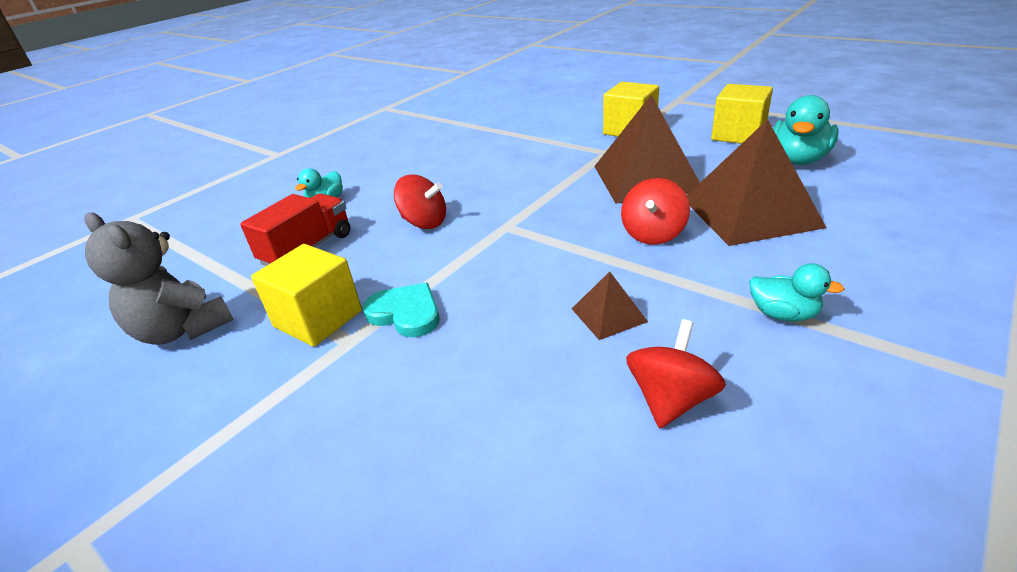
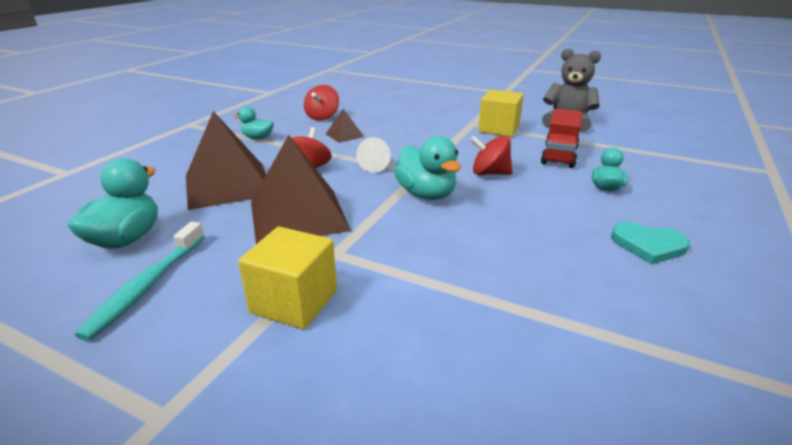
camera: 165 degrees right, 5 degrees down
turquoise heart [363,283,440,337] -> turquoise heart moved to [611,222,690,264]
yellow cube [711,84,773,144] -> turquoise toothbrush [75,222,205,341]
none -> white cone [356,137,390,173]
none -> turquoise duck [394,136,461,200]

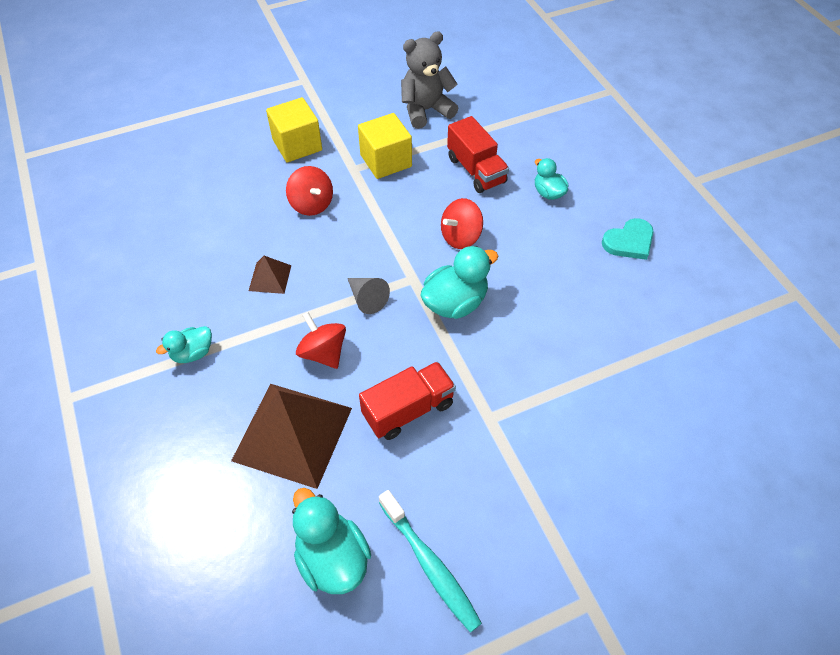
camera: 50 degrees left, 25 degrees up
yellow cube [238,227,337,329] -> yellow cube moved to [266,97,322,162]
brown pyramid [251,135,351,244] -> red truck [359,361,456,440]
red spinning top [304,85,339,121] -> red spinning top moved to [286,166,333,216]
white cone [356,137,390,173] -> grey cone [347,278,390,314]
turquoise duck [394,136,461,200] -> turquoise duck turned 45 degrees counterclockwise [420,246,498,319]

